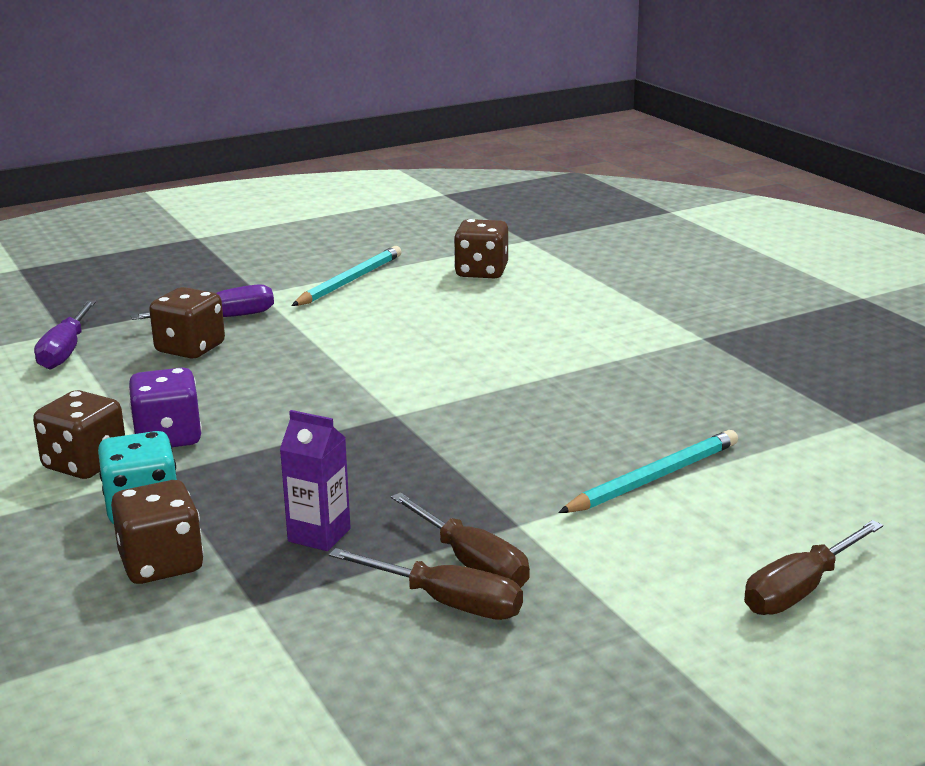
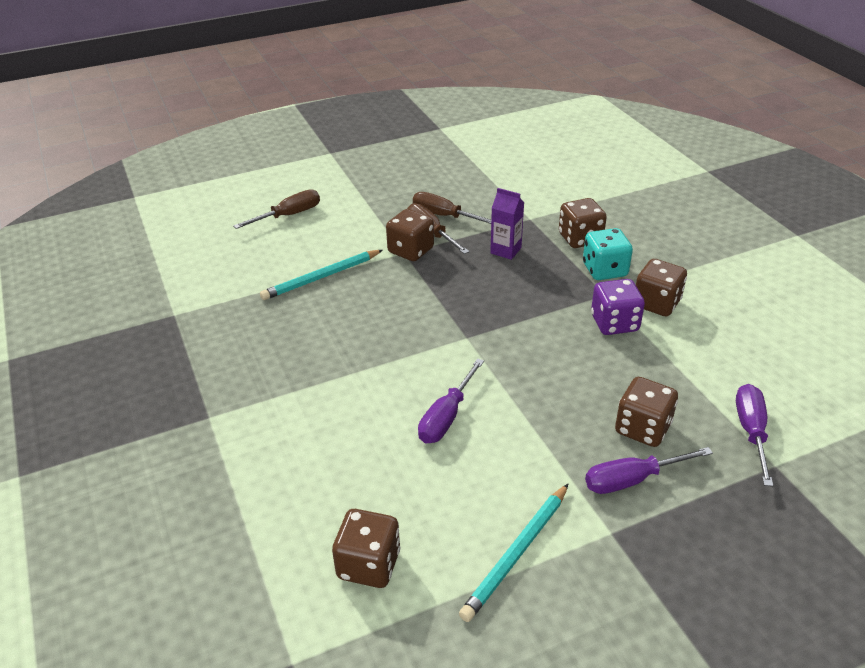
camera: 175 degrees left, 15 degrees up
none -> brown dice [386,209,434,261]
none -> purple screwdriver [418,358,484,443]

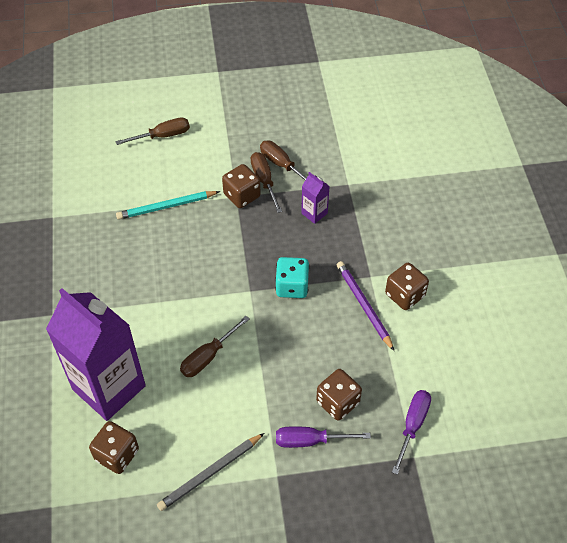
camera: 15 degrees right, 15 degrees up
purple screwdriver [418,358,484,443] -> brown screwdriver [180,316,249,377]
turquoise pencil [459,484,568,622] -> grey pencil [157,433,264,511]
brown dice [559,198,607,248] -> none
turquoise dice [583,228,633,280] -> turquoise dice moved to [275,257,309,298]
purple dice [591,279,645,335] -> purple pencil [337,261,394,351]
none -> purple carton [46,288,146,421]

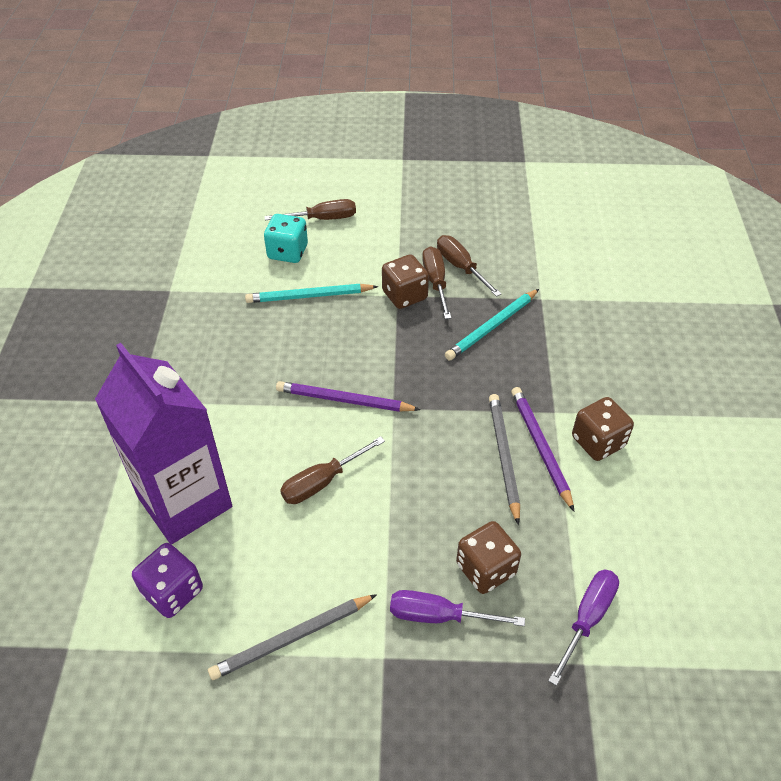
camera: 10 degrees right, 5 degrees down
brown dice [89,421,139,474] -> purple dice [132,543,203,618]
turquoise dice [275,257,309,298] -> turquoise dice moved to [264,214,308,263]
purple carton [301,172,330,224] -> turquoise pencil [445,289,539,360]
none -> purple pencil [276,381,421,412]
none -> grey pencil [489,394,520,525]

